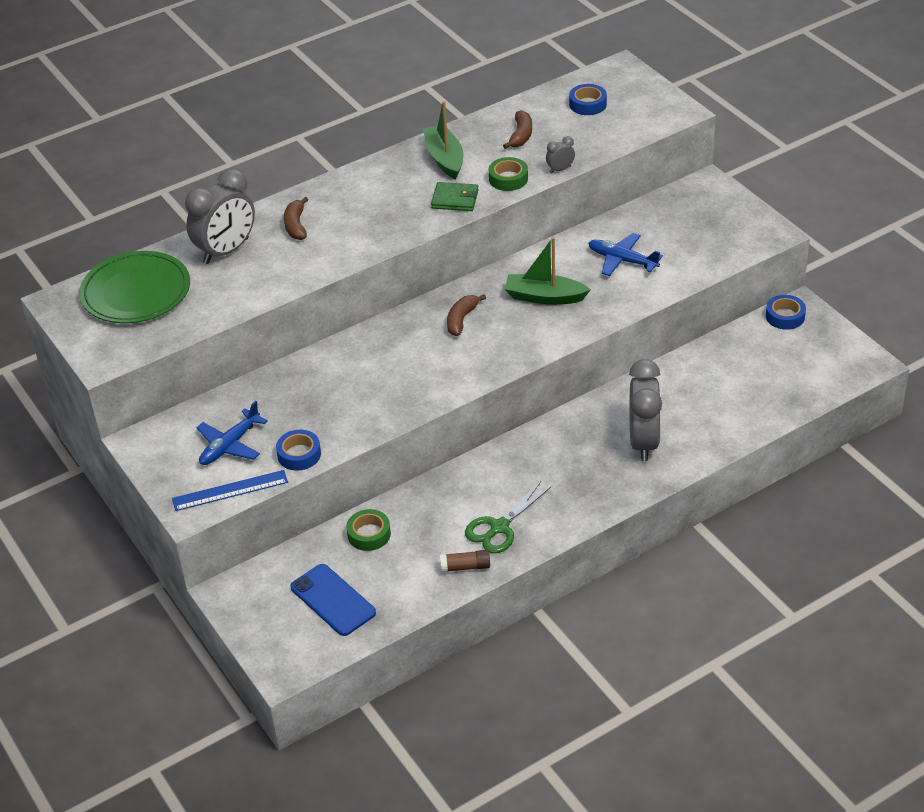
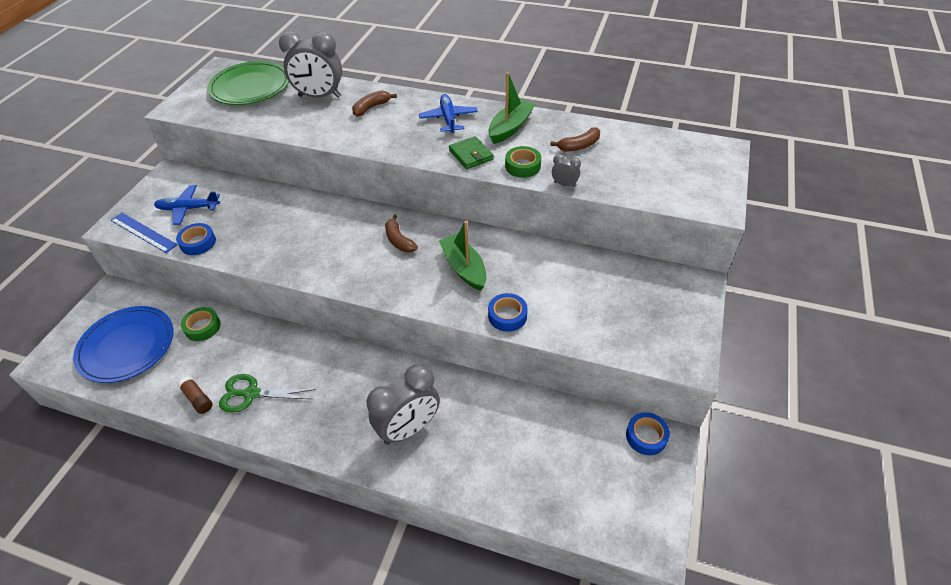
camera: 50 degrees right, 5 degrees up
blue phone [290,564,376,636] -> blue plate [73,306,174,383]
brown banana [447,294,486,336] -> brown banana turned 105 degrees counterclockwise [385,215,418,253]
blue tape [569,84,607,115] -> blue tape moved to [488,293,528,332]
blue plane [588,233,663,276] -> blue plane moved to [419,94,478,133]

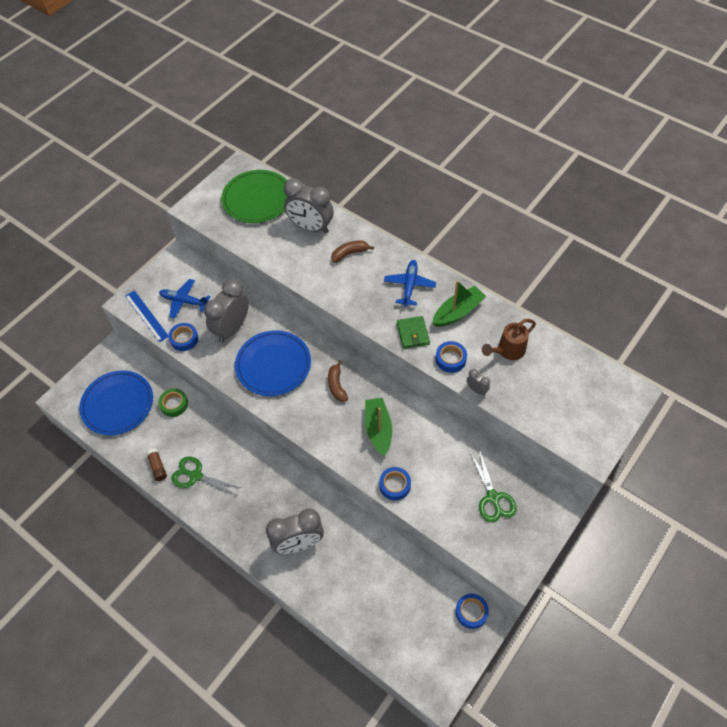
camera: 20 degrees right, 10 degrees up
green tape [505,146,541,178] -> blue tape [436,341,467,373]
brown banana [550,127,600,152] -> brown watering can [482,319,536,360]
none -> grey clock [204,279,249,342]
none -> blue plate [235,330,311,396]
none -> green scissors [470,449,517,522]

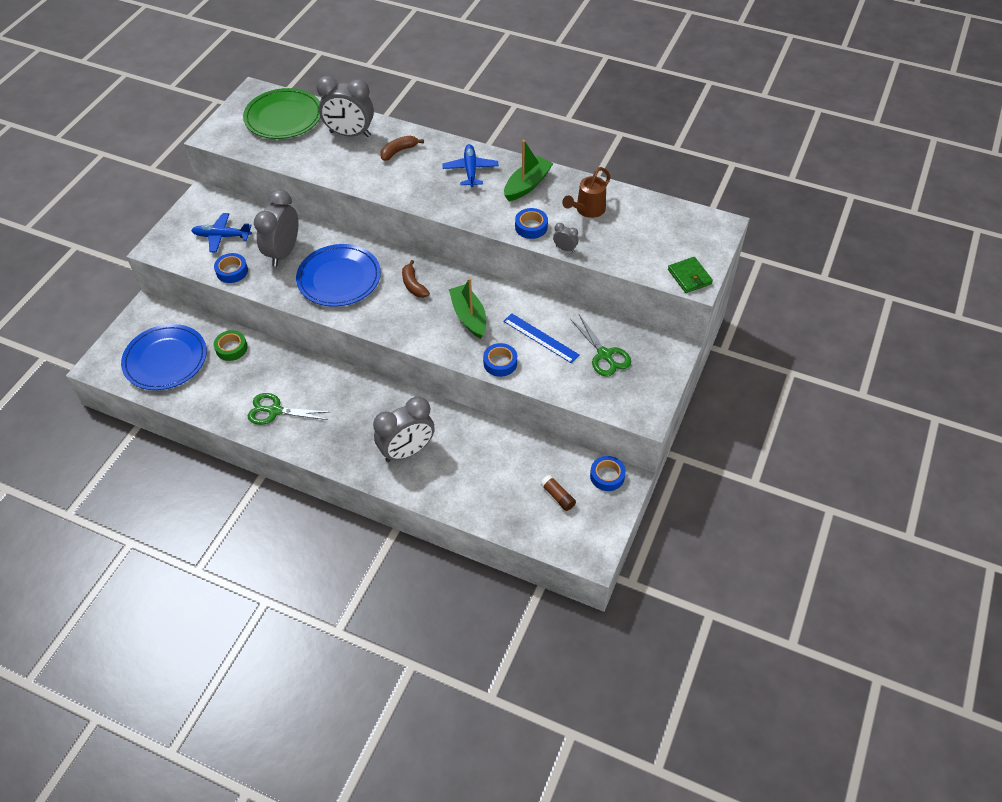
camera: 15 degrees left, 5 degrees down
blue ruler [125,291,168,342] -> blue ruler moved to [503,313,580,363]
brown glue stick [146,448,167,481] -> brown glue stick moved to [540,475,576,511]
green wallet [397,316,430,349] -> green wallet moved to [668,257,713,293]

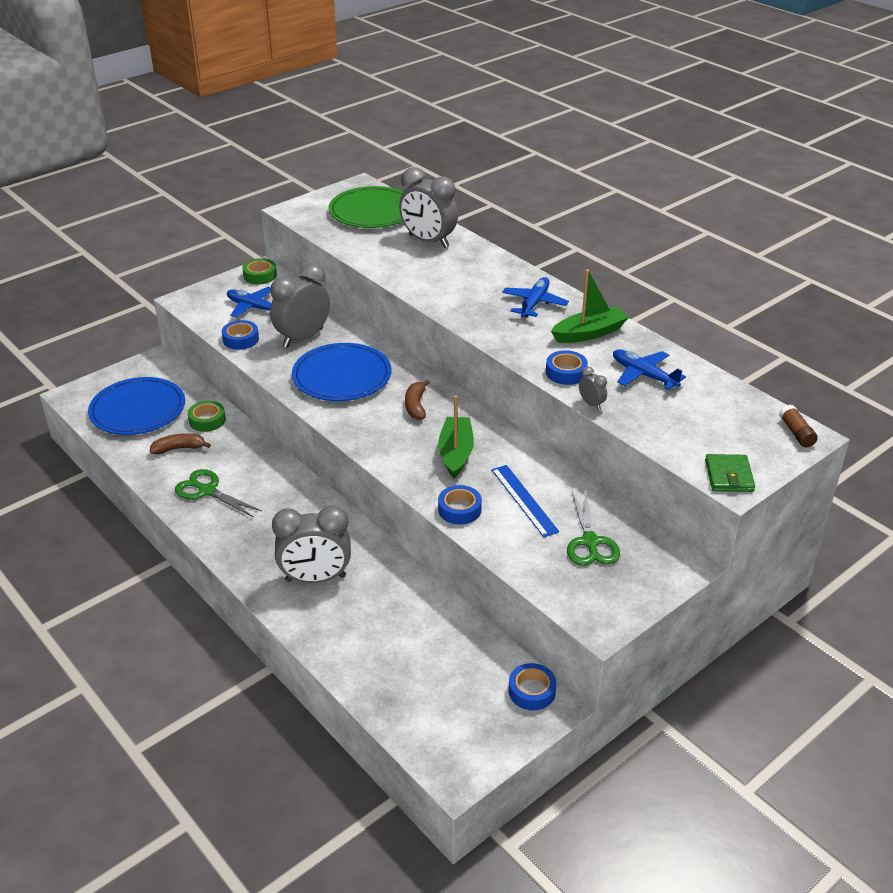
camera: 25 degrees right, 15 degrees down
brown banana [380,136,424,161] -> brown banana moved to [150,433,211,454]
brown glue stick [540,475,576,511] -> brown glue stick moved to [779,405,818,447]
brown watering can [562,167,611,218] -> blue plane [613,349,686,390]
none -> green tape [242,258,277,285]

